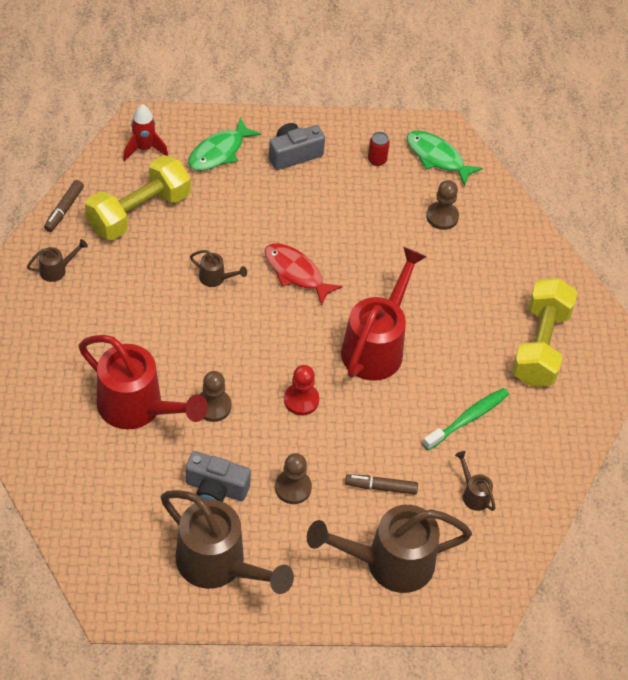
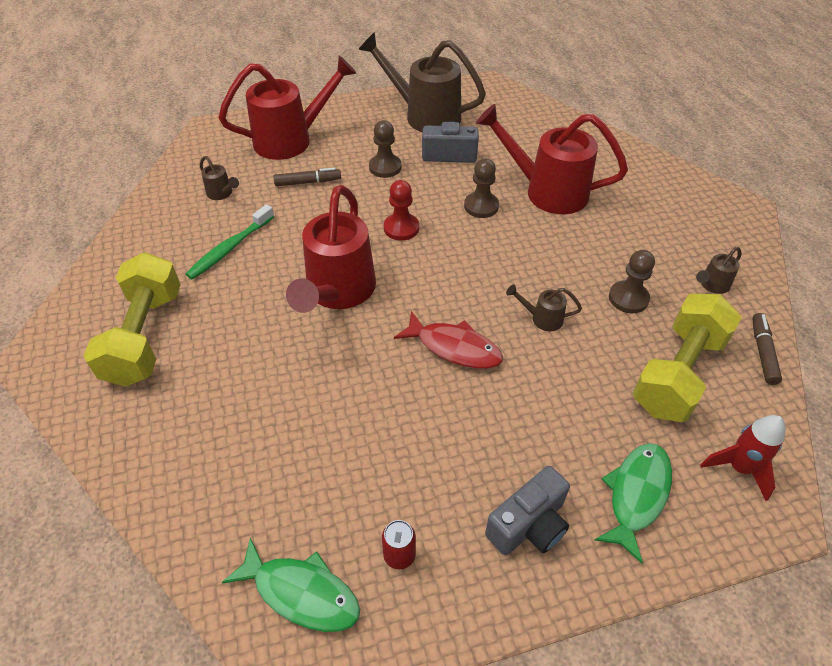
camera: 170 degrees right, 5 degrees down
brown watering can [307,505,472,593] -> red watering can [218,56,357,160]
brown pawn [426,180,459,230] -> brown pawn moved to [609,250,655,313]

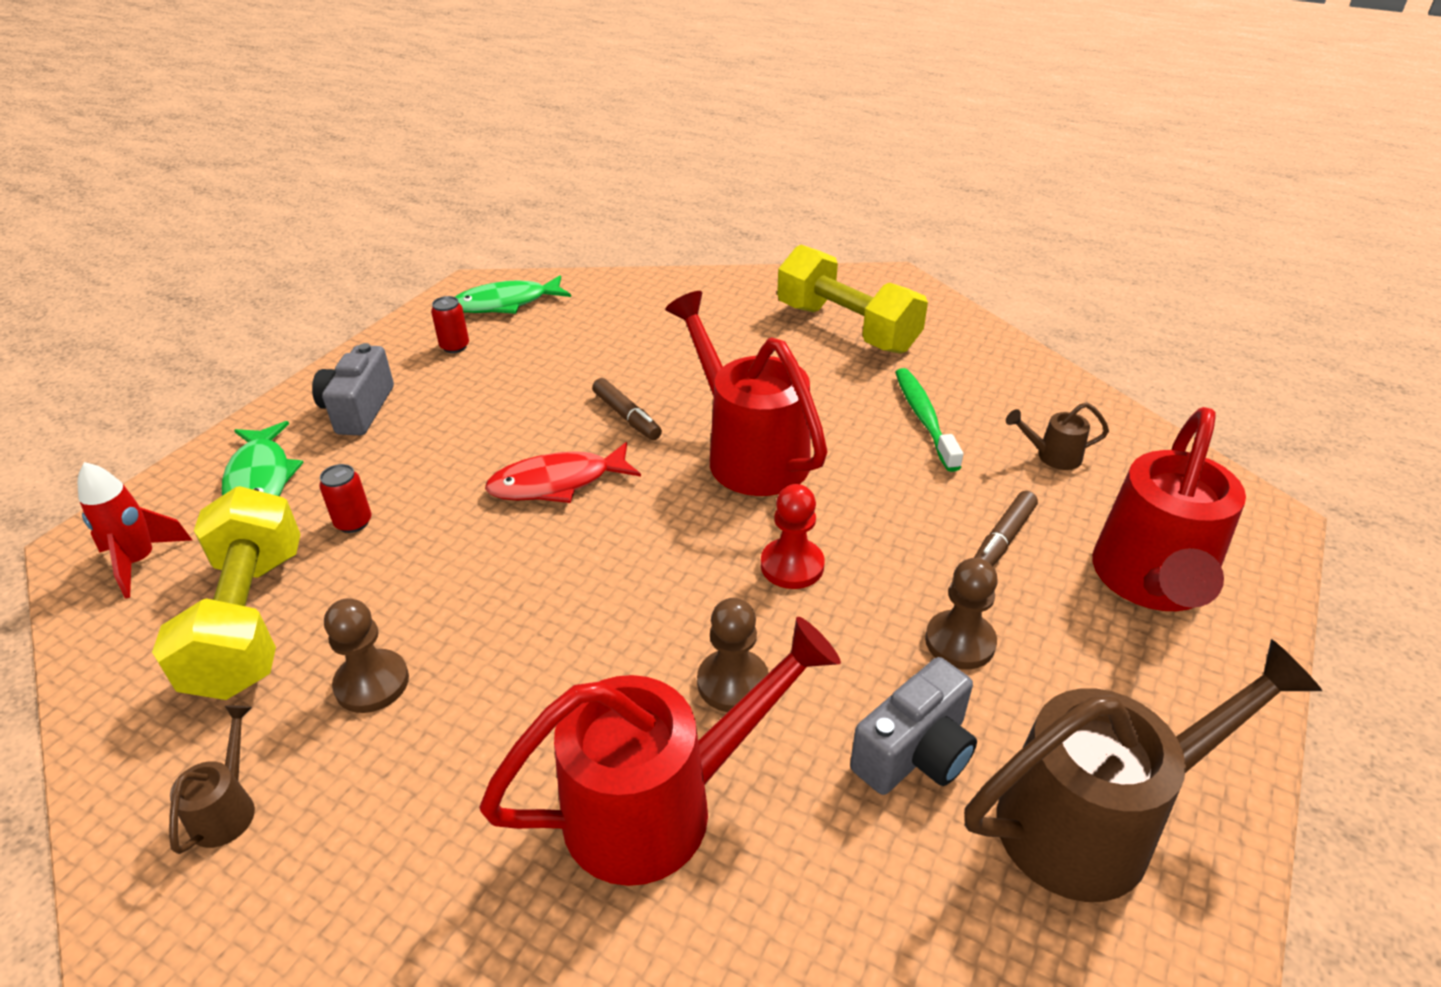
camera: 135 degrees right, 10 degrees down
brown watering can [506,284,582,331] -> none
brown marker [752,313,782,385] -> brown marker moved to [592,378,662,440]
none -> red can [319,464,371,533]

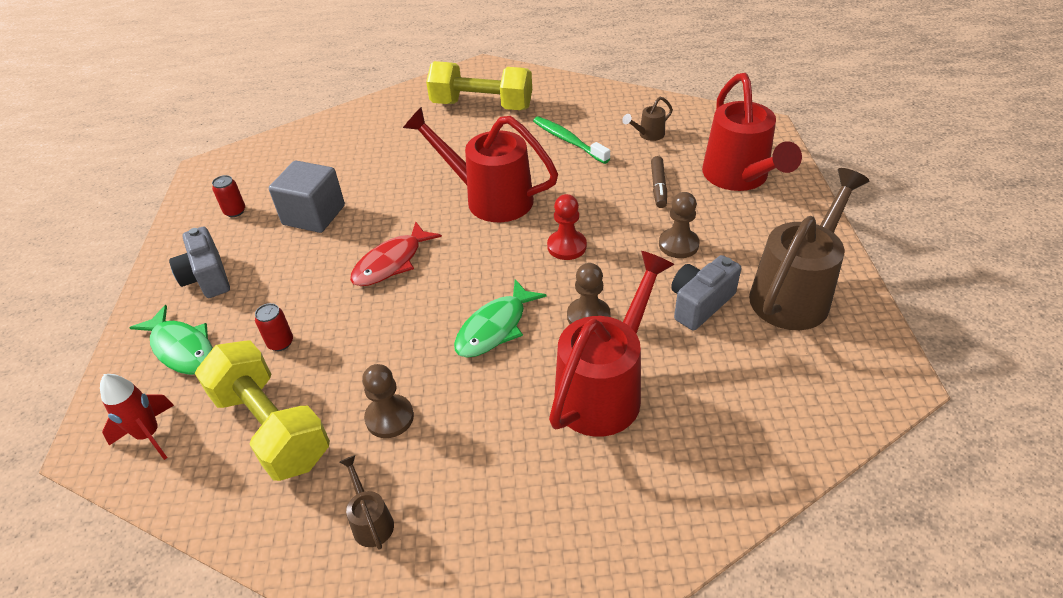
camera: 30 degrees left, 5 degrees up
green fish [455,275,571,314] -> green fish moved to [454,279,547,358]
brown marker [592,378,662,440] -> none
grey camera [850,657,977,795] -> grey camera turned 150 degrees counterclockwise [671,255,741,331]
none -> grey cube [269,161,345,233]

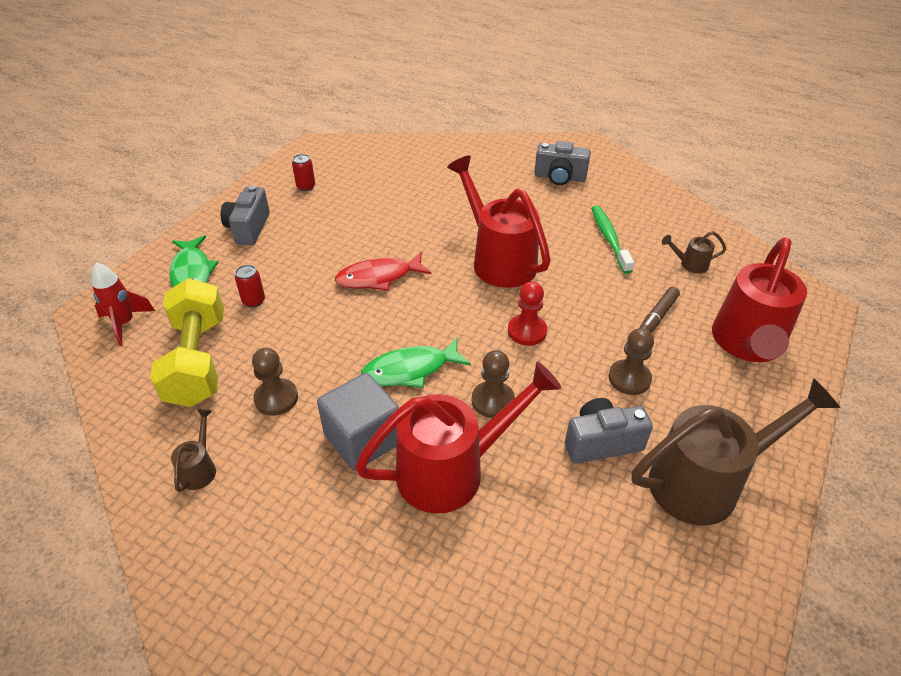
camera: 30 degrees right, 0 degrees up
grey cube [269,161,345,233] -> grey cube moved to [317,373,399,471]
yellow dumbbell [426,61,532,110] -> grey camera [534,141,591,185]

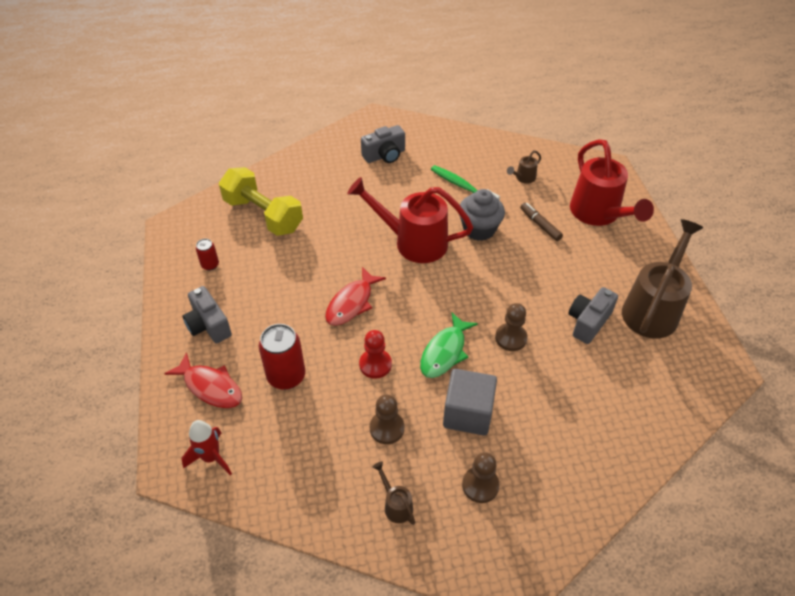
camera: 40 degrees left, 5 degrees up
yellow dumbbell [150,278,224,407] -> yellow dumbbell moved to [219,167,303,236]
green fish [169,235,219,287] -> red fish [164,352,242,408]
red can [235,265,265,307] -> red can [259,324,305,390], size x1.91
red watering can [355,362,562,514] -> none
red pawn [508,281,547,346] -> red pawn moved to [359,330,392,379]
brown pawn [609,328,654,395] -> brown pawn moved to [462,452,500,503]
brown marker [640,287,680,333] -> brown marker turned 150 degrees clockwise [520,203,563,241]
none -> grey cupcake [459,189,505,241]

